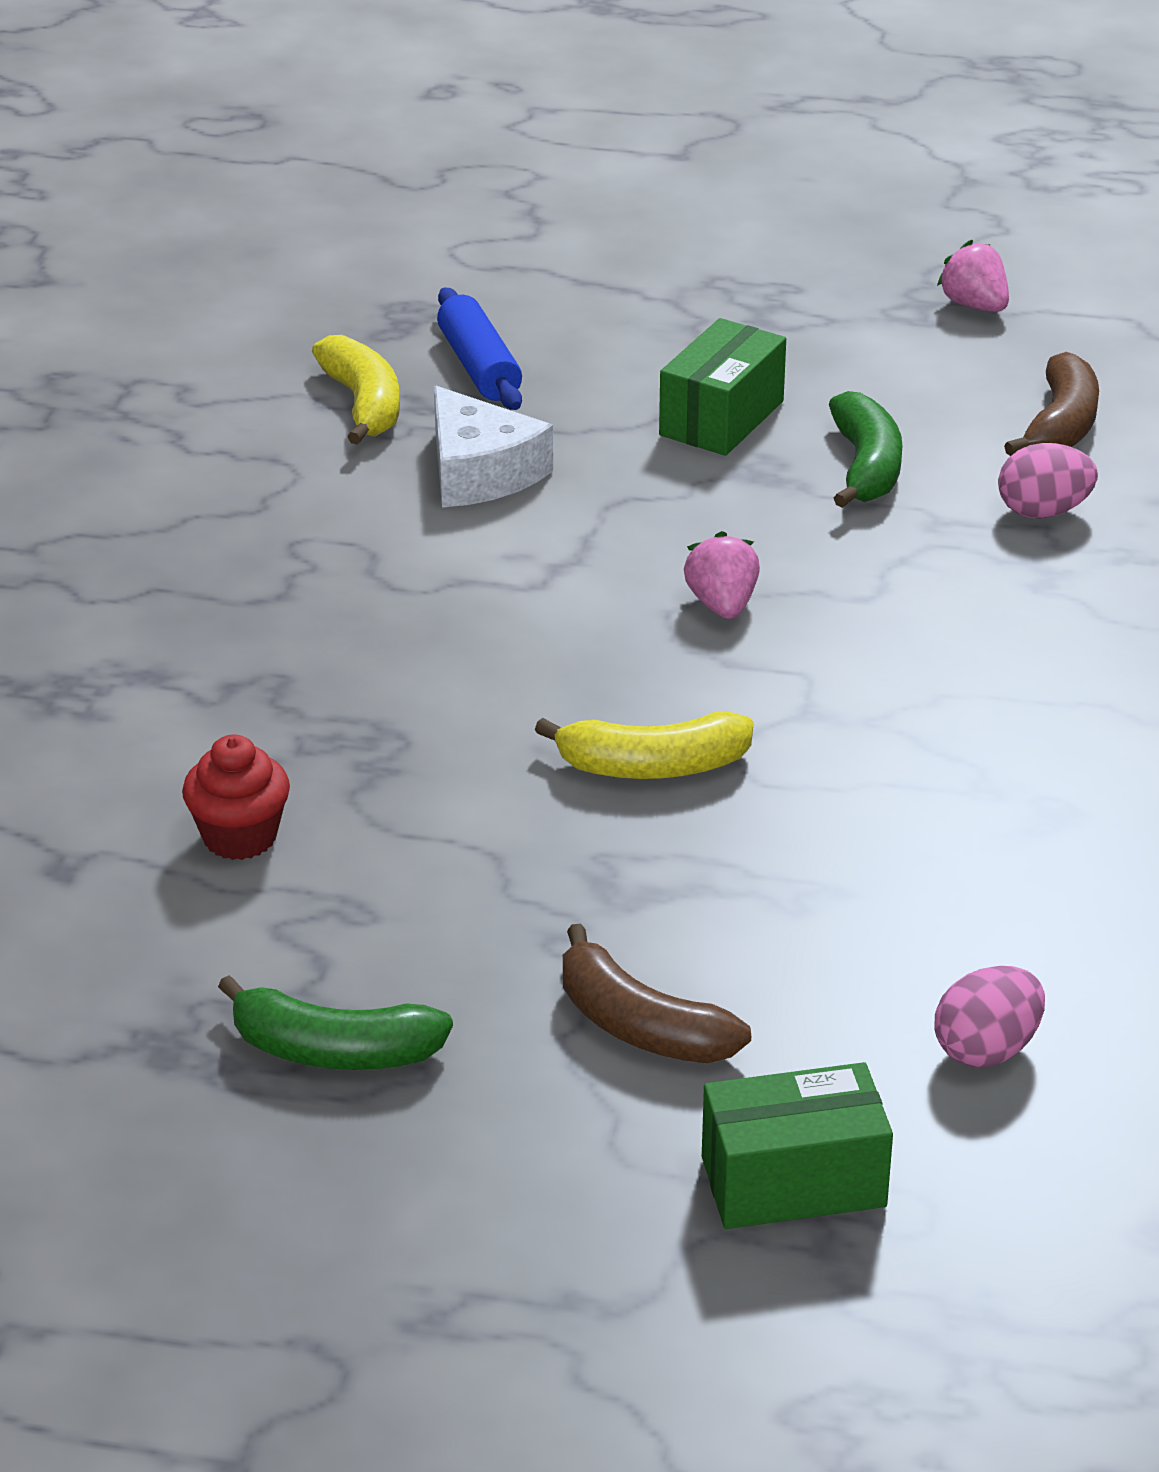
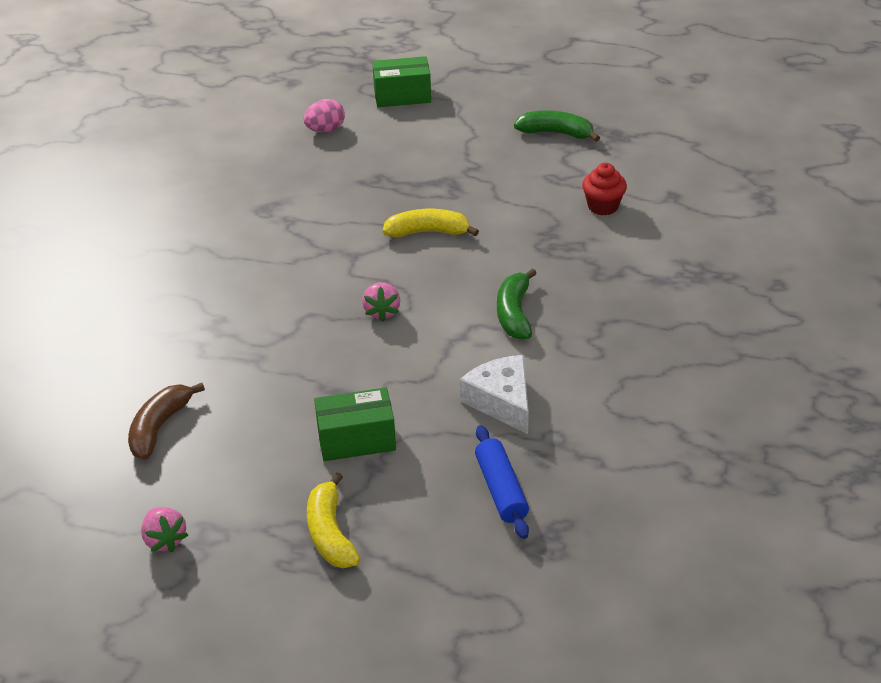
camera: 175 degrees left, 5 degrees up
yellow banana [312,335,400,445] -> yellow banana moved to [307,472,360,568]
brown banana [563,924,751,1063] -> none
green box [659,318,786,456] -> green box turned 45 degrees clockwise [314,388,396,461]
green banana [829,391,903,508] -> green banana moved to [497,268,537,340]
pink egg [998,443,1098,519] -> none

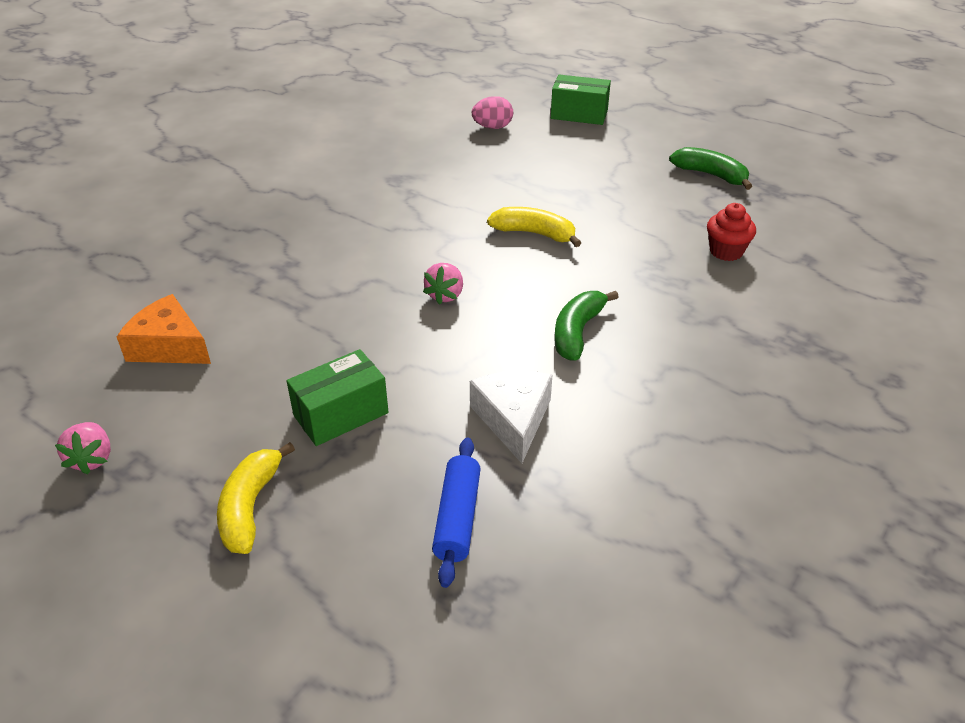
camera: 20 degrees right, 0 degrees up
brown banana [128,383,205,460] -> orange cheese [117,294,211,364]
green box [314,388,396,461] -> green box turned 45 degrees counterclockwise [286,349,388,446]

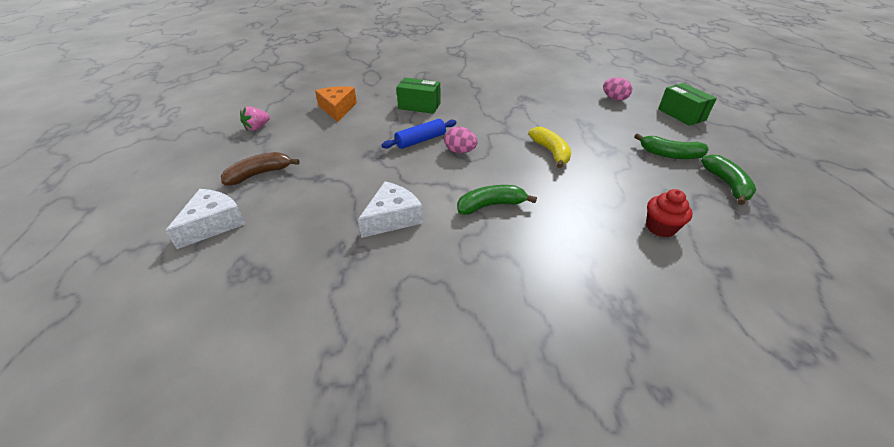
camera: 50 degrees right, 0 degrees up
yellow banana [217,442,295,554] -> brown banana [221,152,299,185]
green box [286,349,388,446] -> green box moved to [396,78,441,114]
pink strawberry [423,263,463,305] -> pink egg [444,127,477,153]
blue rolling pin [432,438,481,588] -> blue rolling pin moved to [382,119,457,149]
none -> white cheese [165,189,245,249]
none -> green banana [634,133,709,159]

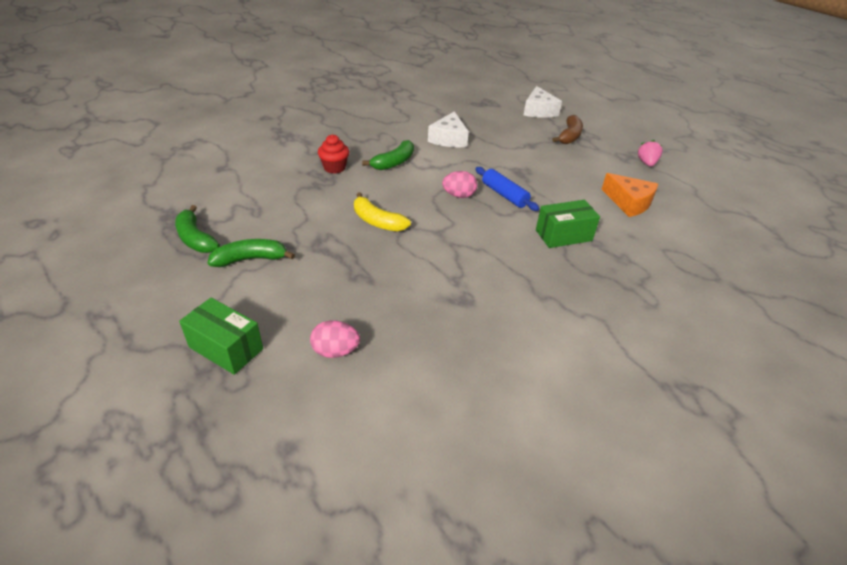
camera: 145 degrees right, 0 degrees up
blue rolling pin [382,119,457,149] -> blue rolling pin turned 60 degrees counterclockwise [475,167,539,211]
red cupcake [646,189,693,237] -> red cupcake moved to [318,134,349,174]

